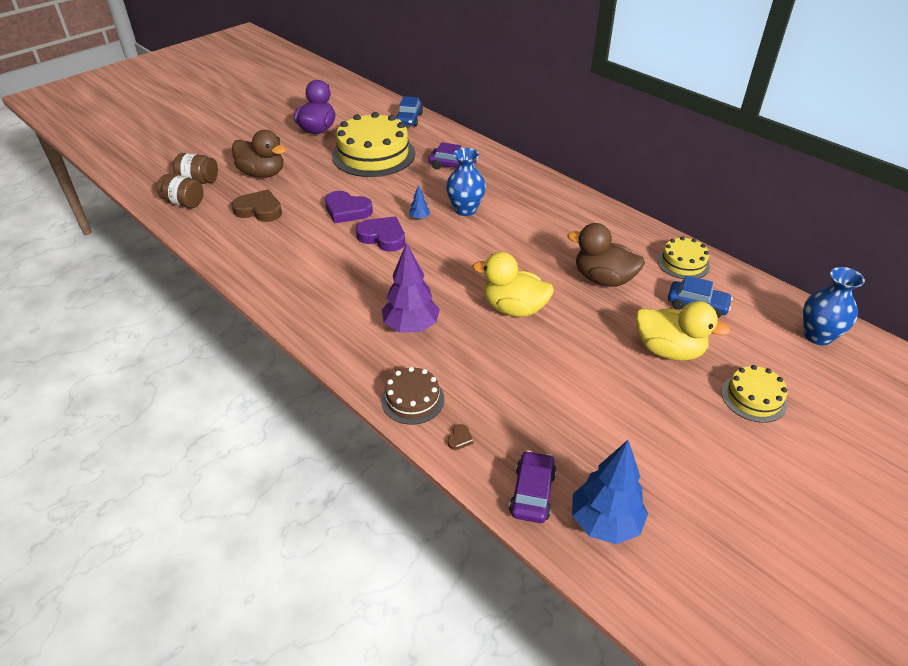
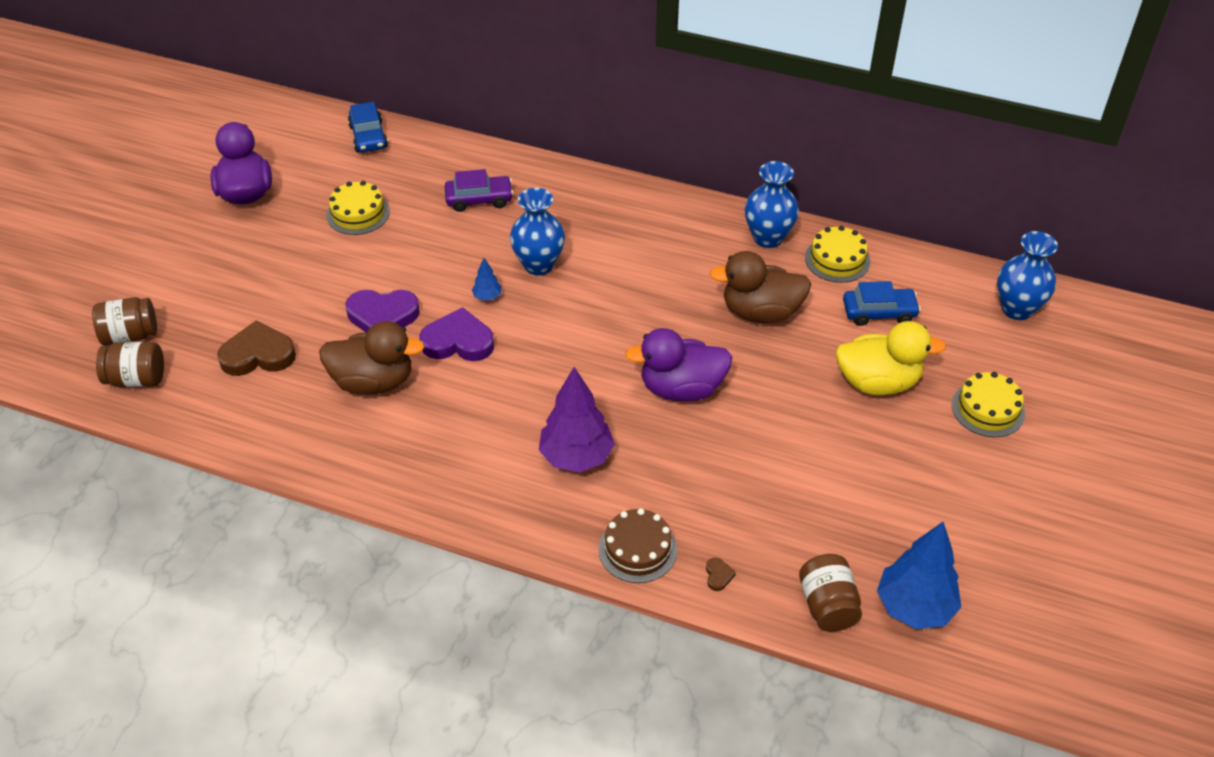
camera: 25 degrees left, 5 degrees up
brown duck [232,130,286,178] -> brown duck moved to [319,321,424,394]
yellow cake [332,112,415,177] -> yellow cake [326,181,390,235], size x0.51
yellow duck [472,252,554,317] -> purple duck [625,328,732,401]
purple car [509,450,556,523] -> brown jar [799,554,862,632]
none -> blue vase [745,161,799,248]

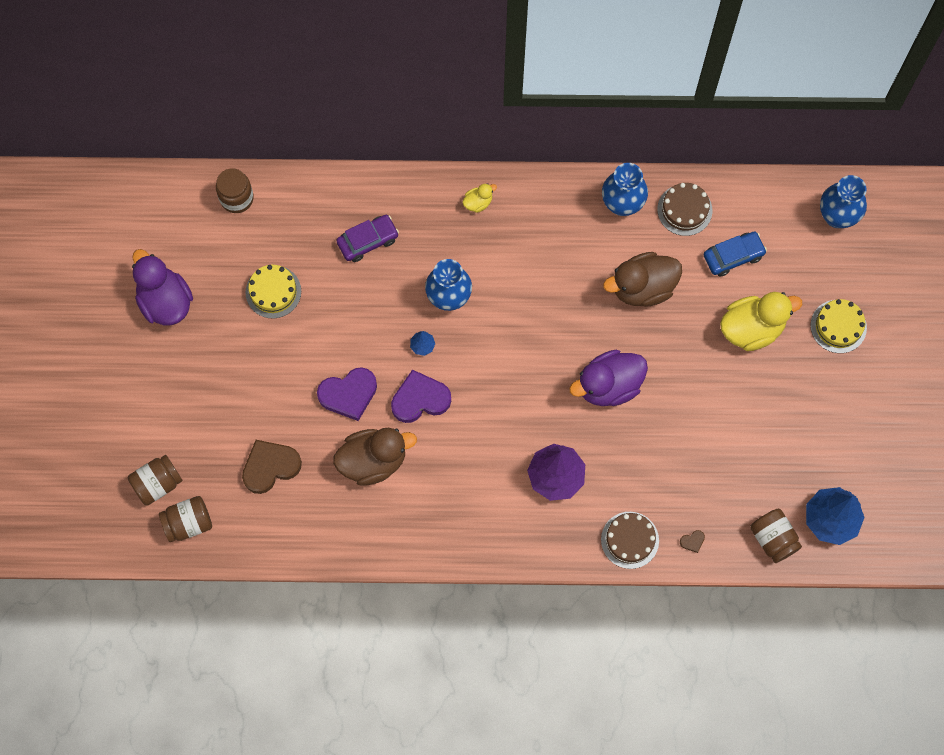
camera: 20 degrees left, 25 degrees up
blue car [348,102,388,152] -> brown jar [216,169,254,213]
brown heart [706,558,736,591] -> brown heart turned 90 degrees clockwise [680,530,705,553]
yellow cake [805,226,870,283] -> brown cake [657,183,713,236]
none -> yellow duck [462,183,497,213]

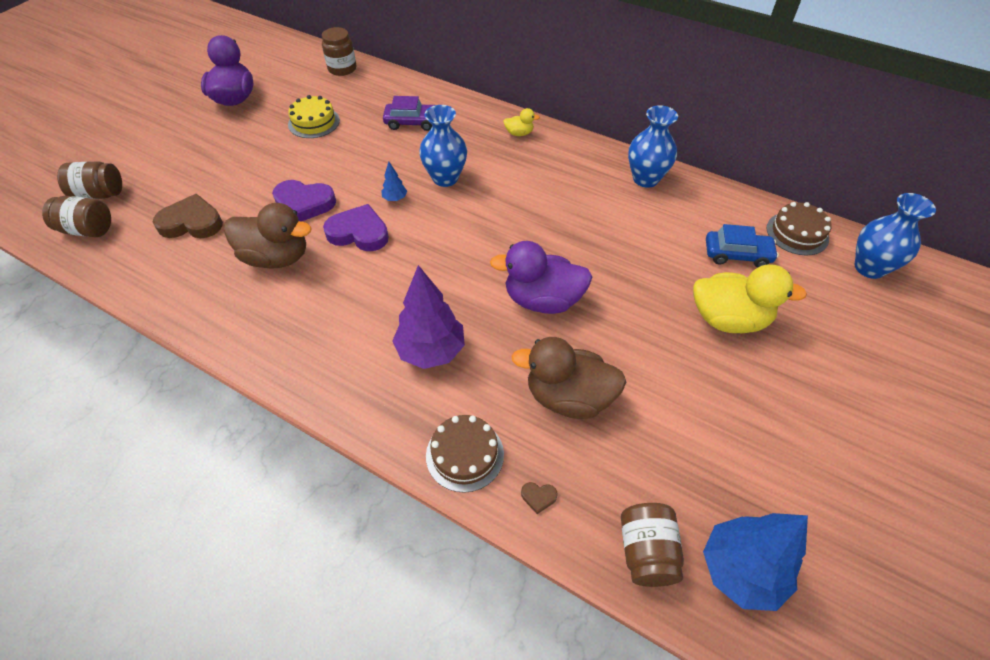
camera: 30 degrees right, 20 degrees down
brown duck [603,252,682,307] -> brown duck moved to [511,337,626,419]
brown cake [657,183,713,236] -> brown cake moved to [767,202,831,255]
yellow cake [810,299,867,353] -> none

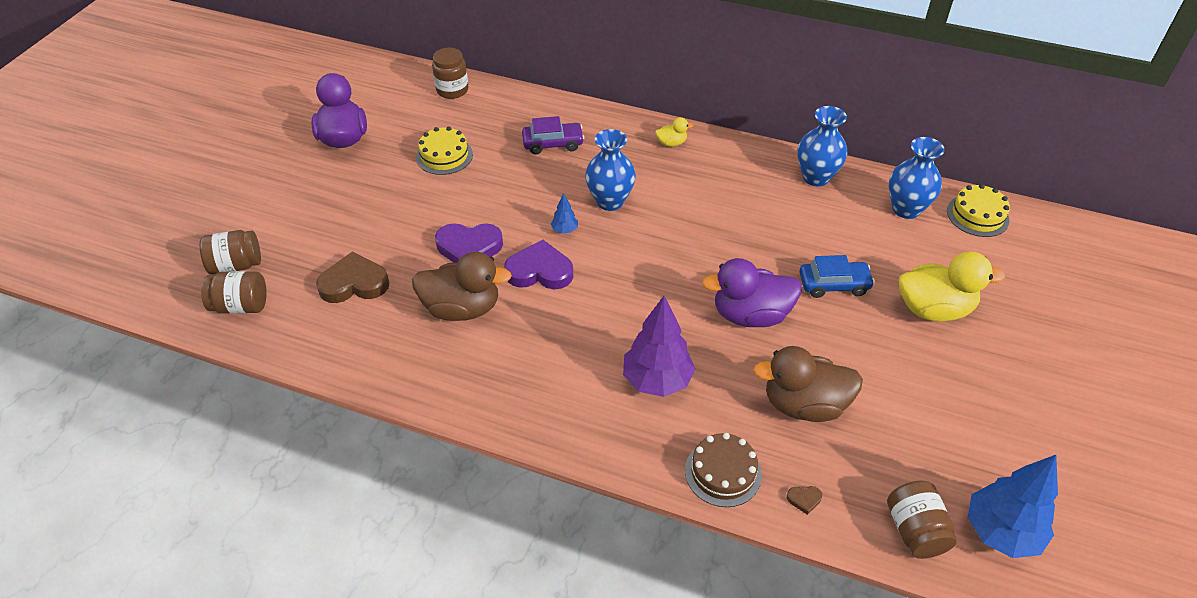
camera: 10 degrees left, 5 degrees down
blue car [706,224,779,268] -> blue car moved to [799,255,875,298]
brown cake [767,202,831,255] -> yellow cake [947,184,1010,237]
blue vase [855,193,936,279] -> blue vase moved to [889,137,945,219]

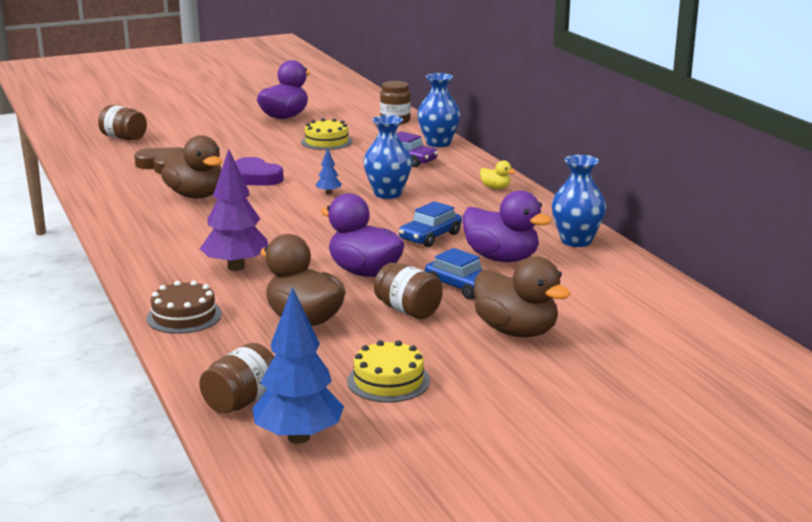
camera: 45 degrees right, 25 degrees down
brown jar [201,271,267,314] -> brown jar moved to [374,263,443,319]
purple heart [504,240,573,289] -> none
brown heart [787,486,822,515] -> none
blue vase [889,137,945,219] -> blue vase moved to [417,73,461,147]
yellow duck [899,252,1005,322] -> brown duck [474,257,571,337]
yellow cake [947,184,1010,237] -> yellow cake moved to [347,340,430,403]
none -> blue car [399,201,462,247]
none -> purple duck [462,190,552,262]

